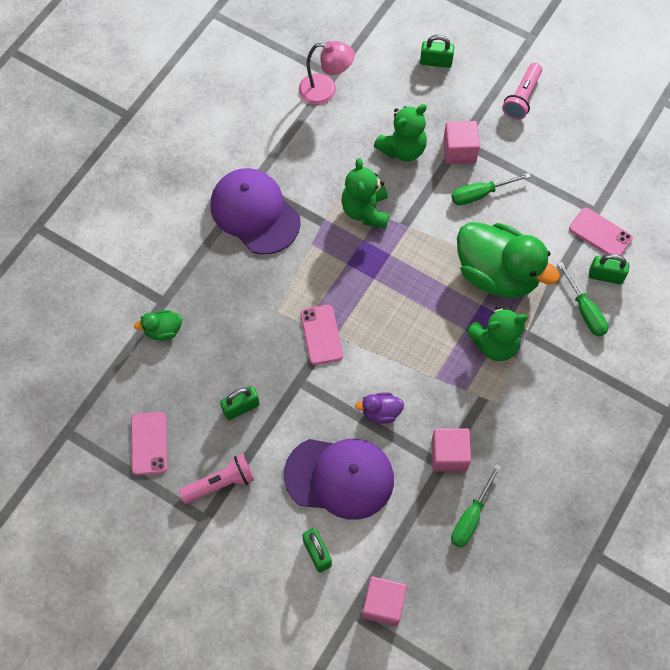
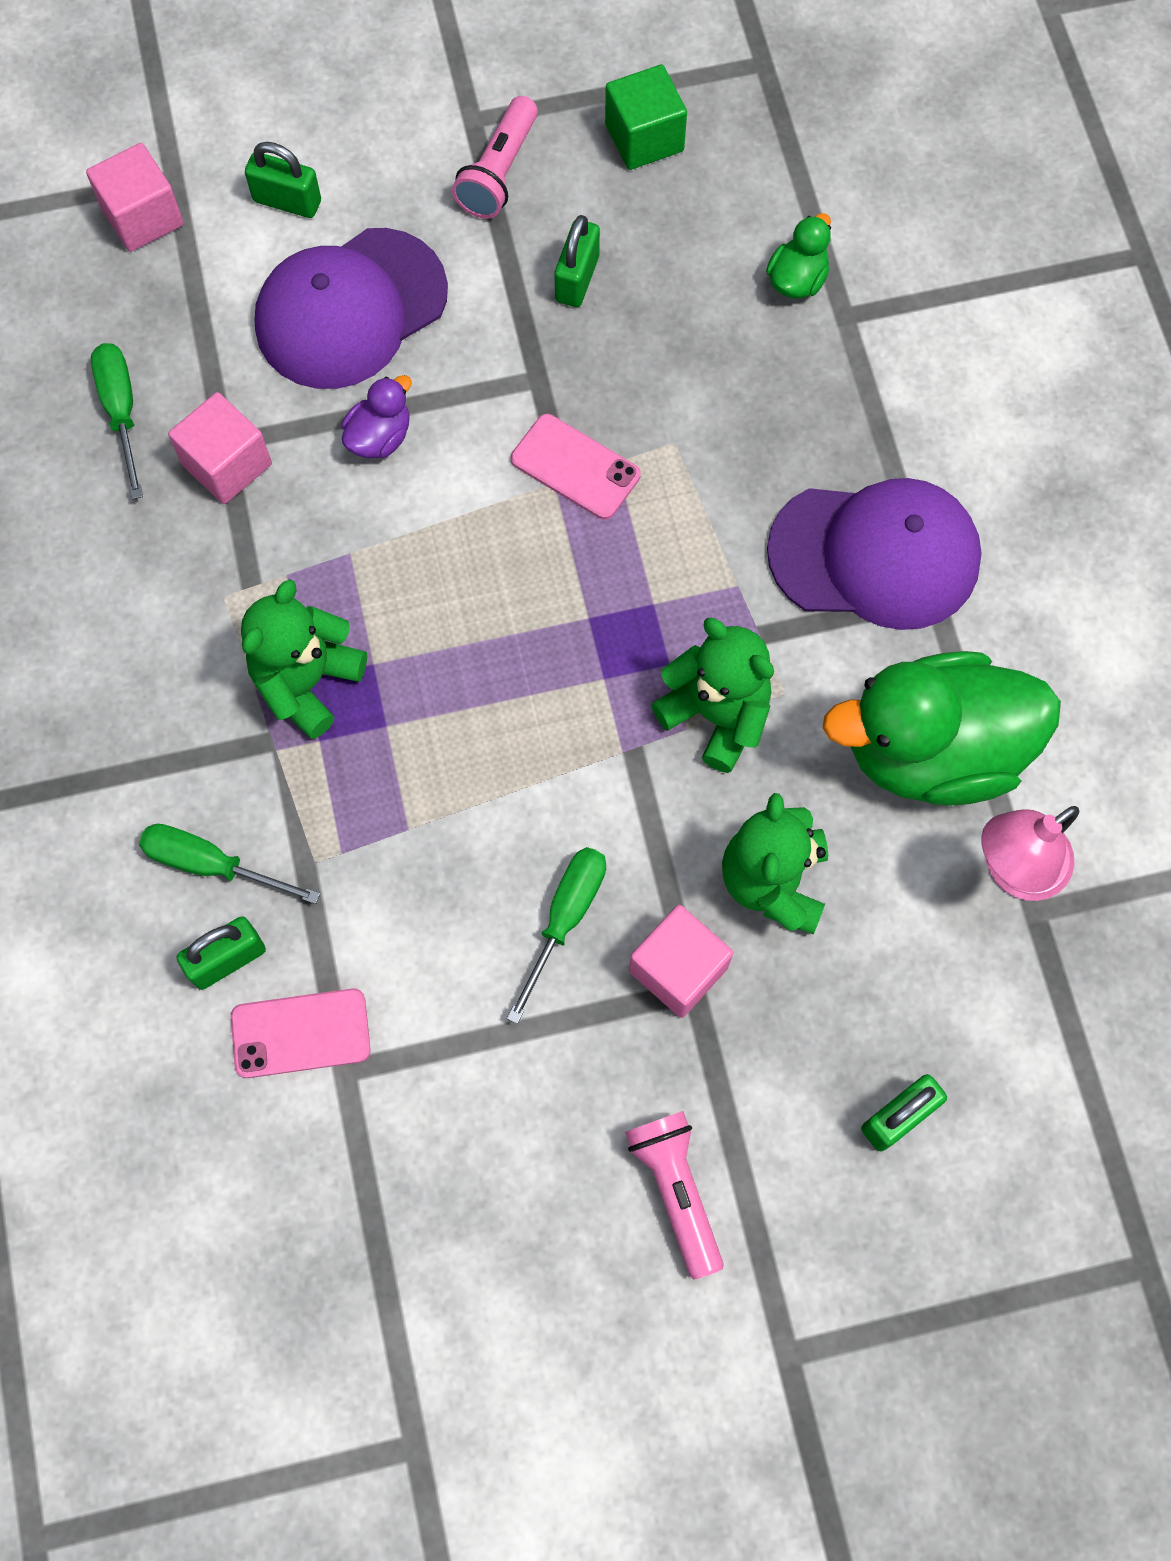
camera: 135 degrees right, 5 degrees up
pink phone [131,412,167,475] -> green cube [605,64,687,170]
green duck [457,222,560,298] -> green duck moved to [823,651,1061,806]

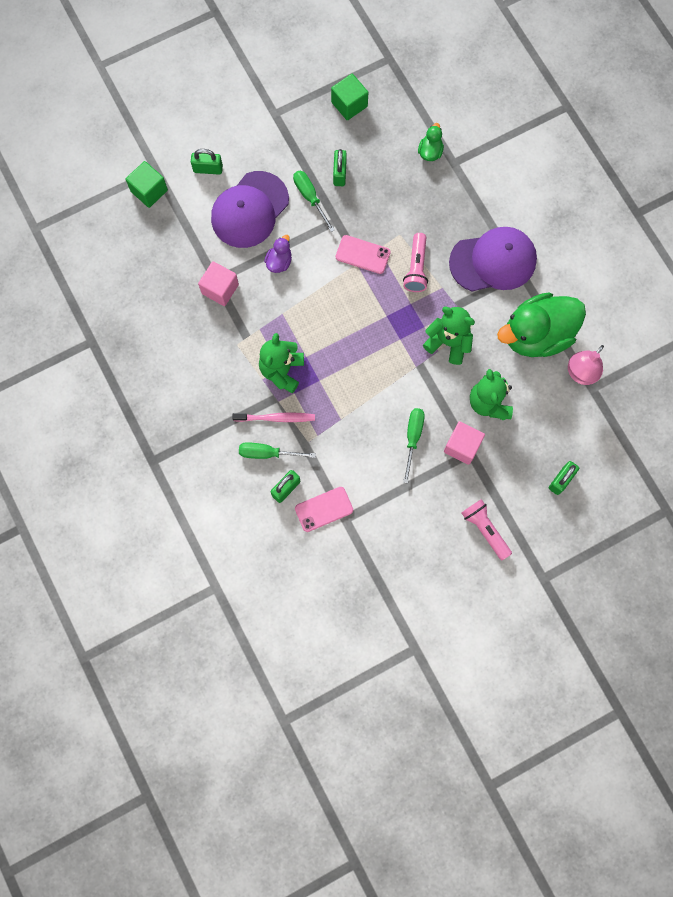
camera: 15 degrees left, 5 degrees up
pink cube [86,143,184,252] -> green cube [126,161,168,208]
green screwdriver [91,343,143,499] -> green screwdriver moved to [293,171,335,232]
pink flashlight [452,96,538,219] -> pink flashlight moved to [403,233,428,292]
none -> pink toothbrush [232,412,315,422]

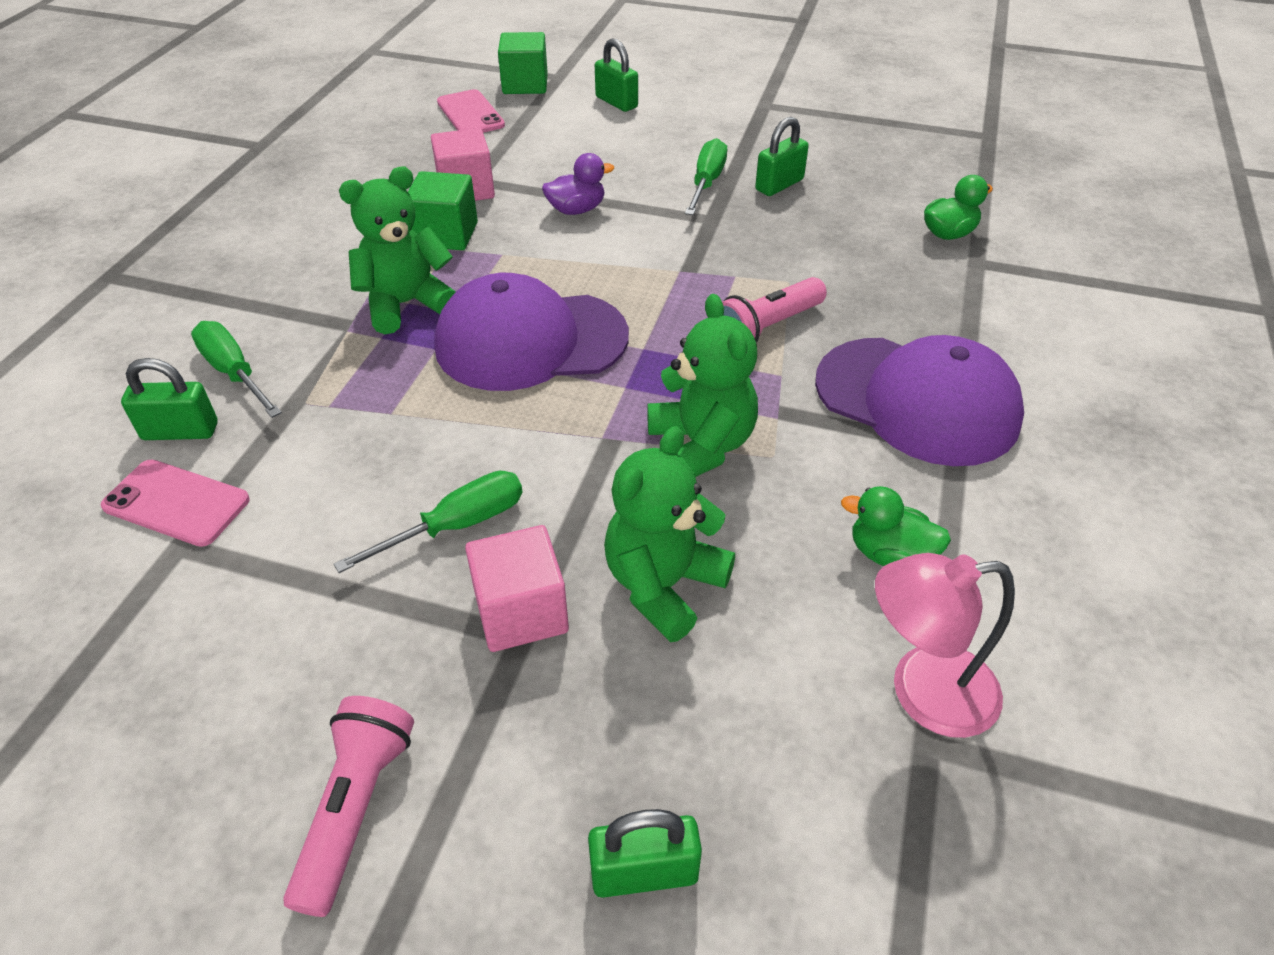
camera: 45 degrees right, 30 degrees down
purple cap [211,171,289,248] -> purple cap moved to [434,273,629,391]
pink toothbrush [232,412,315,422] -> none
green cube [331,74,368,120] -> green cube moved to [408,171,478,250]
pink phone [336,235,391,274] -> pink phone moved to [437,89,505,133]
green duck [497,292,586,357] -> green duck [841,486,951,566], size x0.43

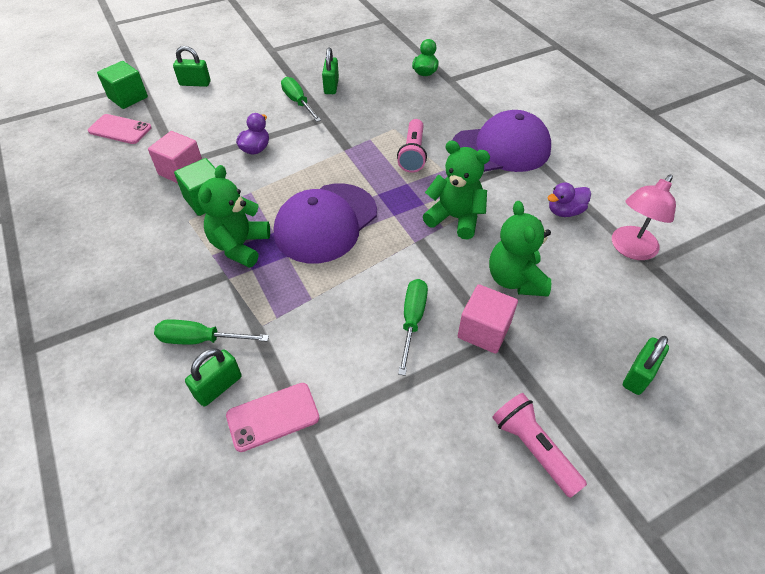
camera: 45 degrees left, 5 degrees up
green duck [841,486,951,566] -> purple duck [547,182,591,217]

